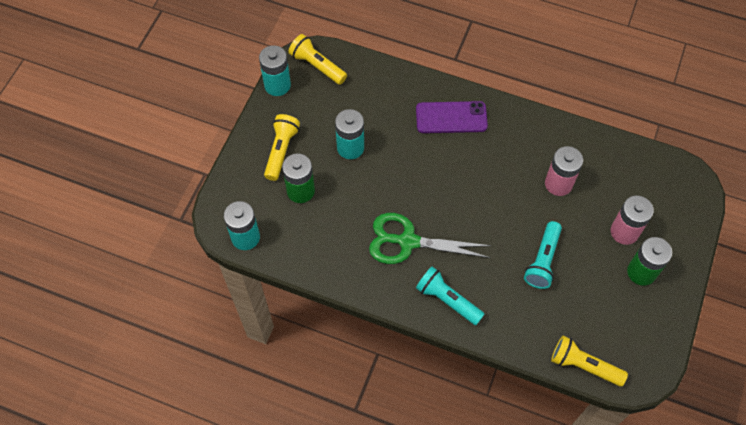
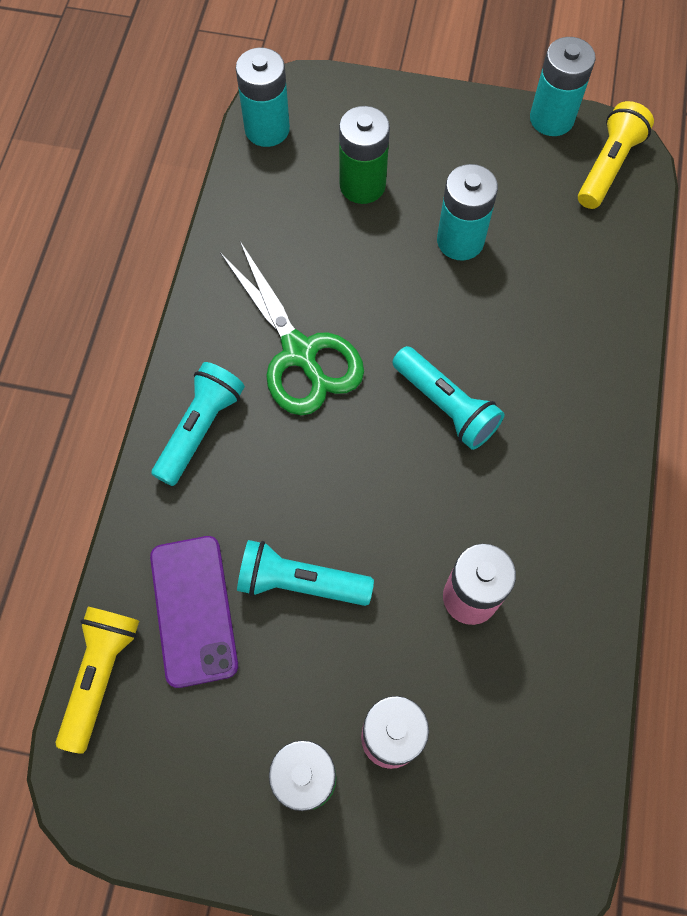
camera: 80 degrees right, 5 degrees up
yellow flashlight [264,114,300,181] -> none
green scissors [369,213,492,264] -> green scissors turned 150 degrees clockwise [220,241,364,415]
purple phone [416,101,488,133] -> purple phone moved to [150,536,238,688]
none -> turquoise flashlight [392,346,505,450]

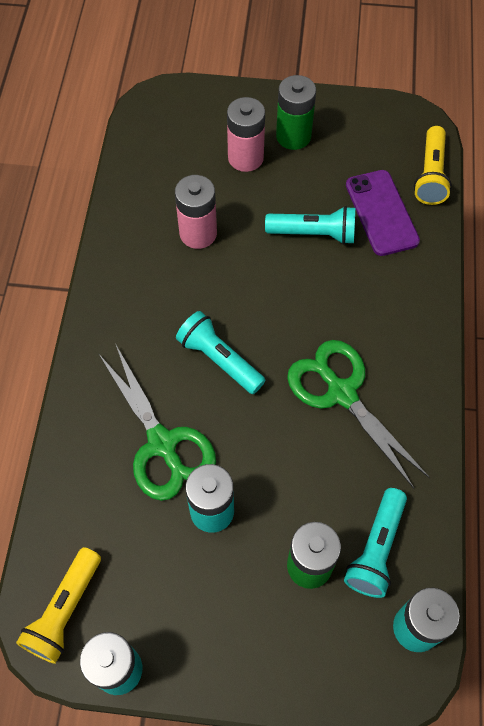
camera: 175 degrees right, 5 degrees down
turquoise flashlight [151,362,245,486] -> turquoise flashlight moved to [344,488,407,598]
none -> green scissors [98,345,216,501]

